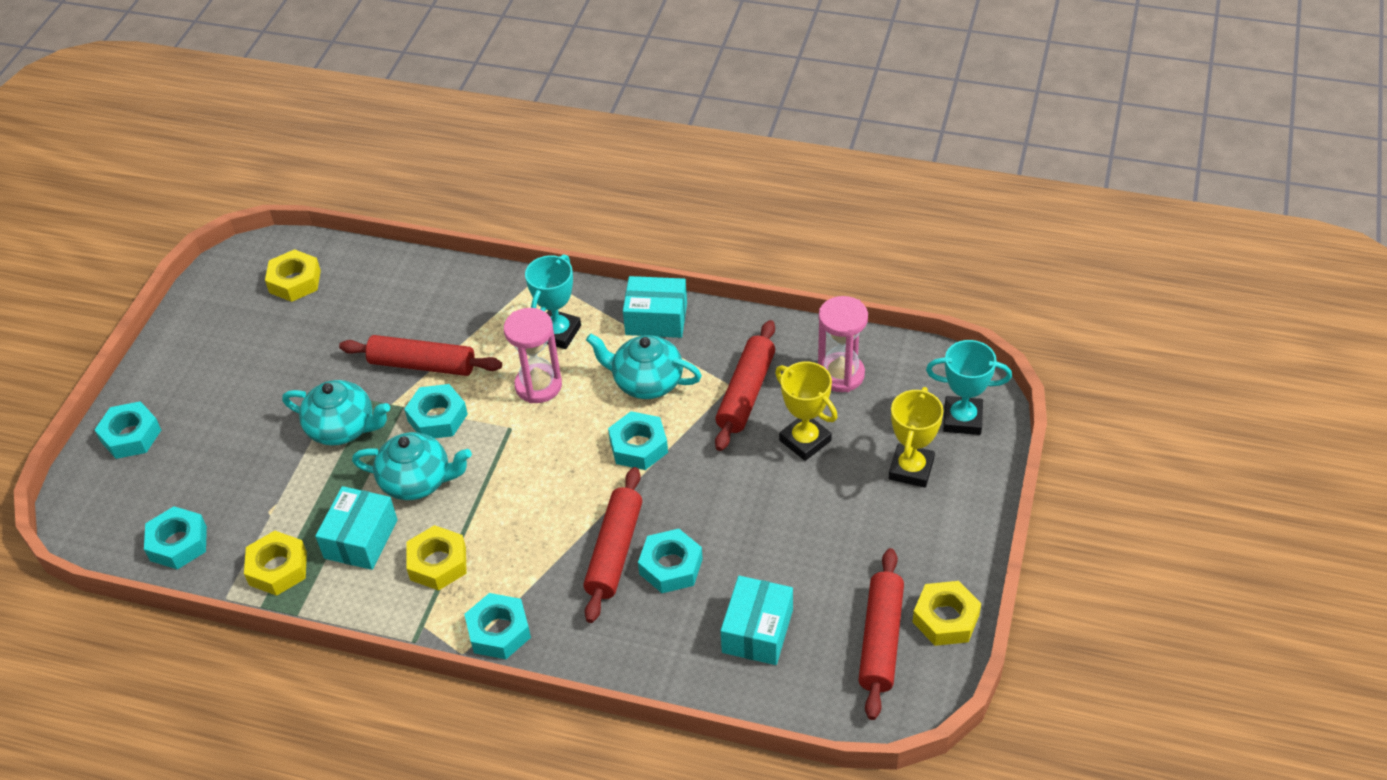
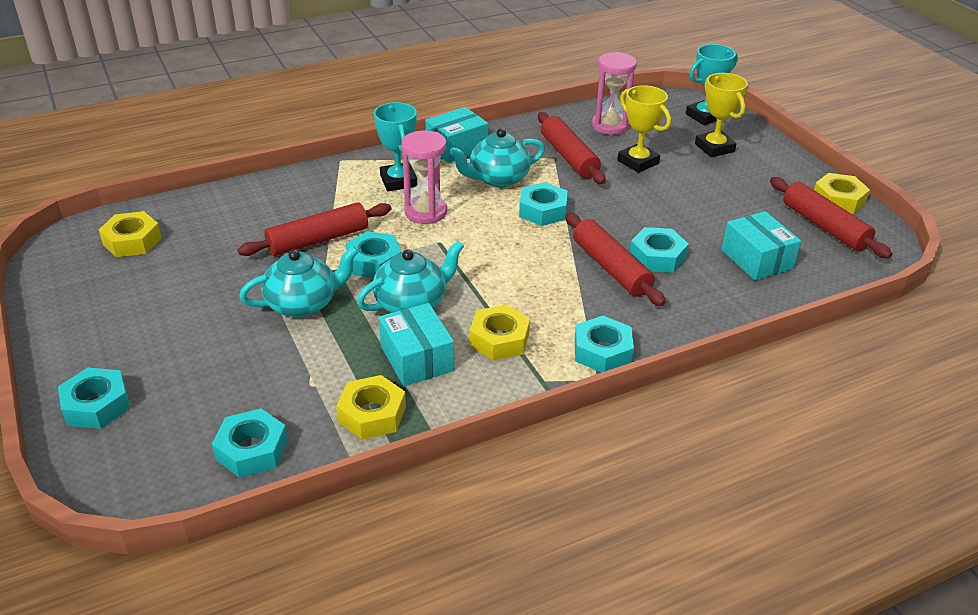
camera: 45 degrees left, 10 degrees down
yellow trophy [775,362,838,461] -> yellow trophy turned 45 degrees clockwise [617,85,671,173]

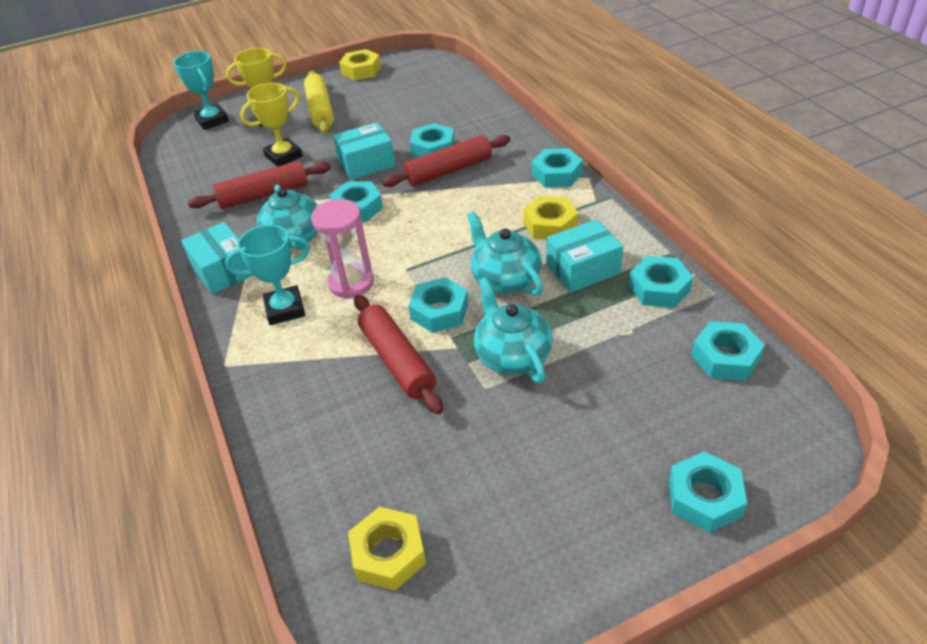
camera: 85 degrees left, 5 degrees up
yellow nut [336,375,406,439] -> turquoise nut [629,256,693,308]
pink hourglass [592,52,637,135] -> none
turquoise box [721,211,801,281] -> turquoise box moved to [333,122,395,180]
red rolling pin [770,177,892,259] -> none
none -> yellow rolling pin [304,71,334,134]

